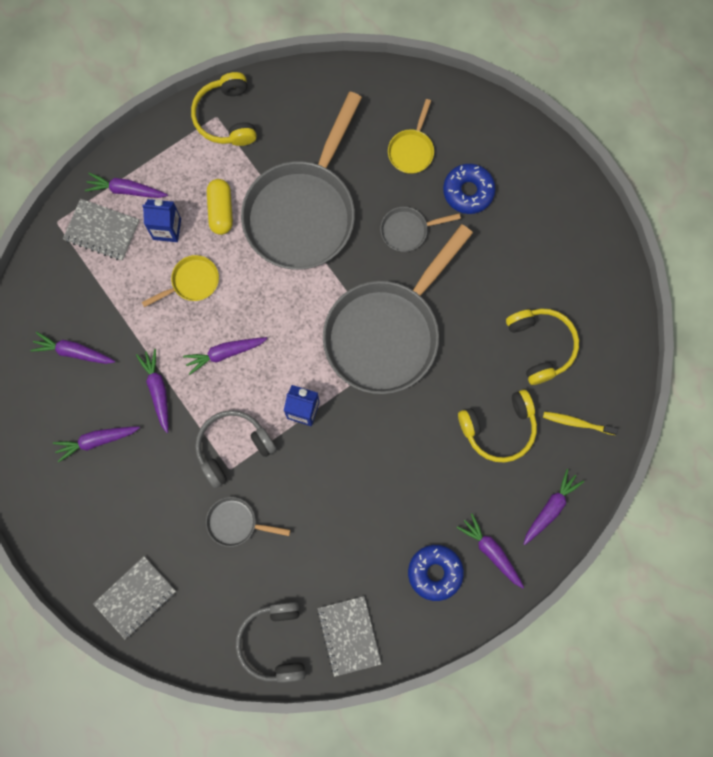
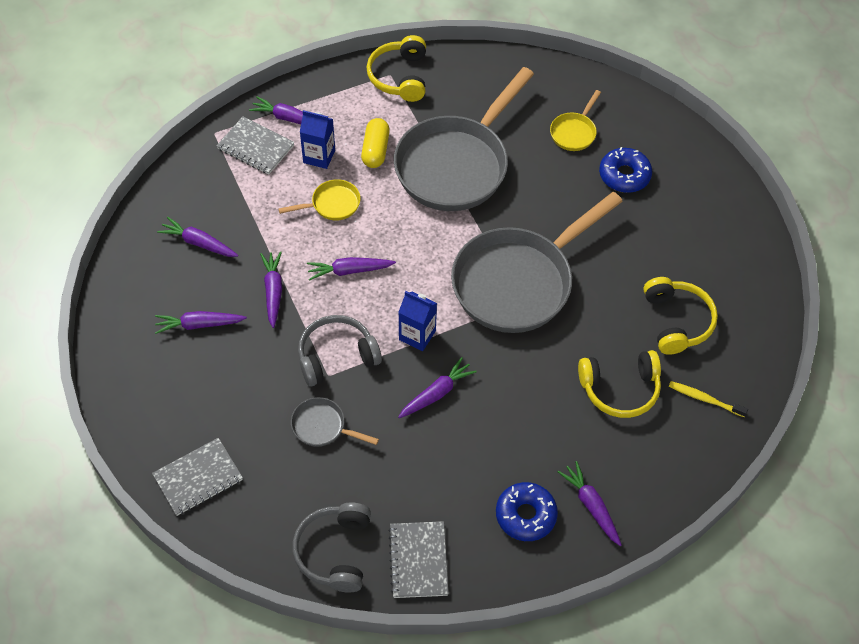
camera: 10 degrees right, 20 degrees down
grey pan [380,207,461,252] -> none
purple carrot [524,469,584,545] -> purple carrot moved to [398,357,477,418]

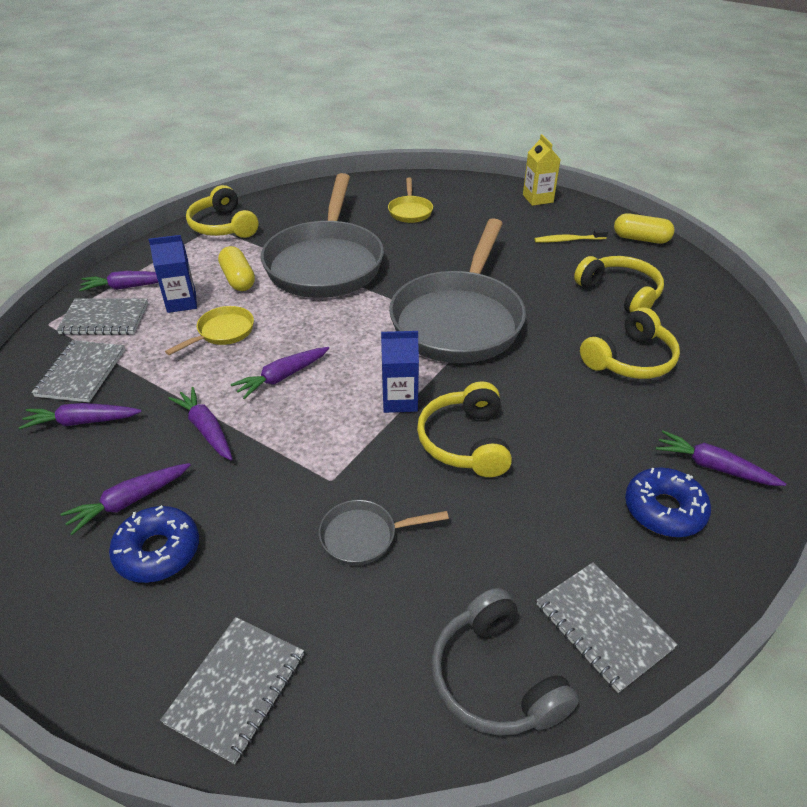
camera: 30 degrees left, 15 degrees down
grey headphones [298,315,382,387] -> none
purple carrot [398,357,477,418] -> yellow headphones [417,381,512,477]
blue donut [599,147,652,193] -> blue donut moved to [109,505,199,583]
yellow toothbrush [669,381,748,417] -> yellow toothbrush moved to [535,229,608,243]
none -> grey notebook [31,340,125,402]
none -> yellow carton [523,134,561,206]
none -> yellow capsule [614,213,675,244]

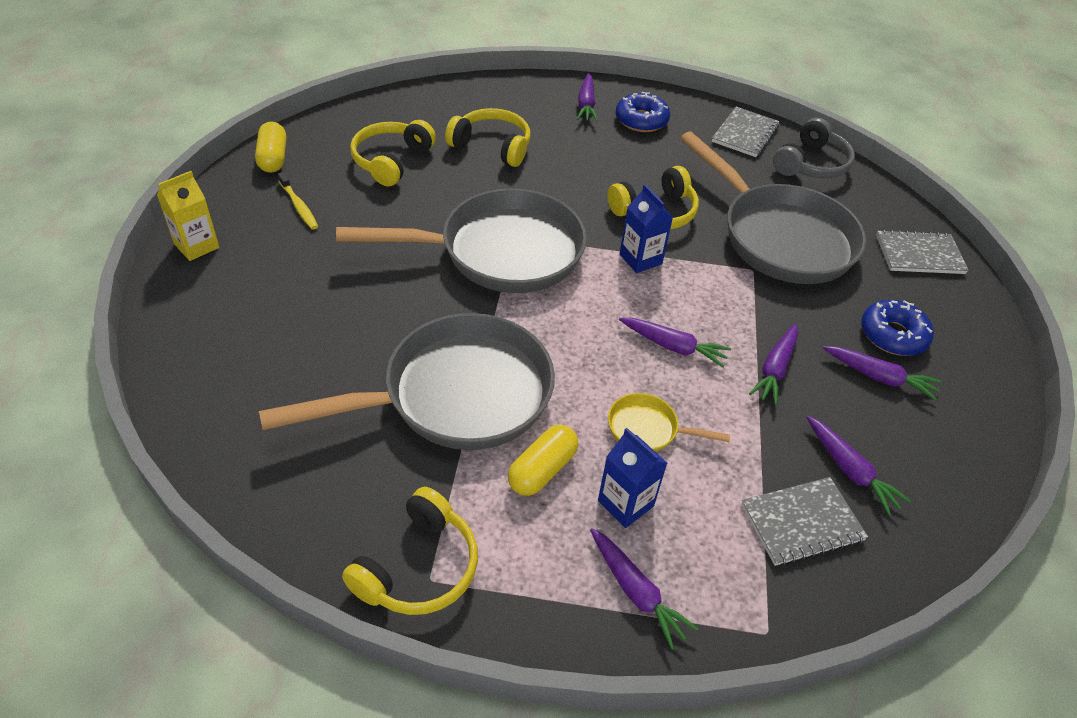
camera: 120 degrees left, 5 degrees up
grey notebook [56,299,148,335] -> none
grey pan [319,500,449,566] -> grey pan [680,132,866,284], size x2.39
yellow pan [388,177,433,223] -> none

